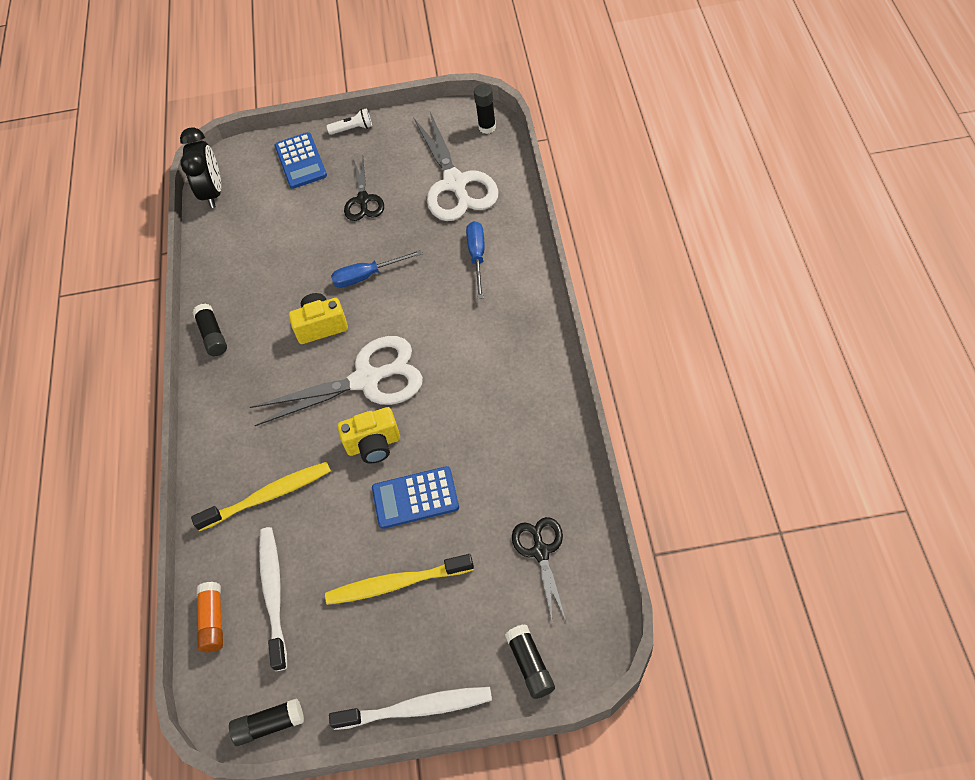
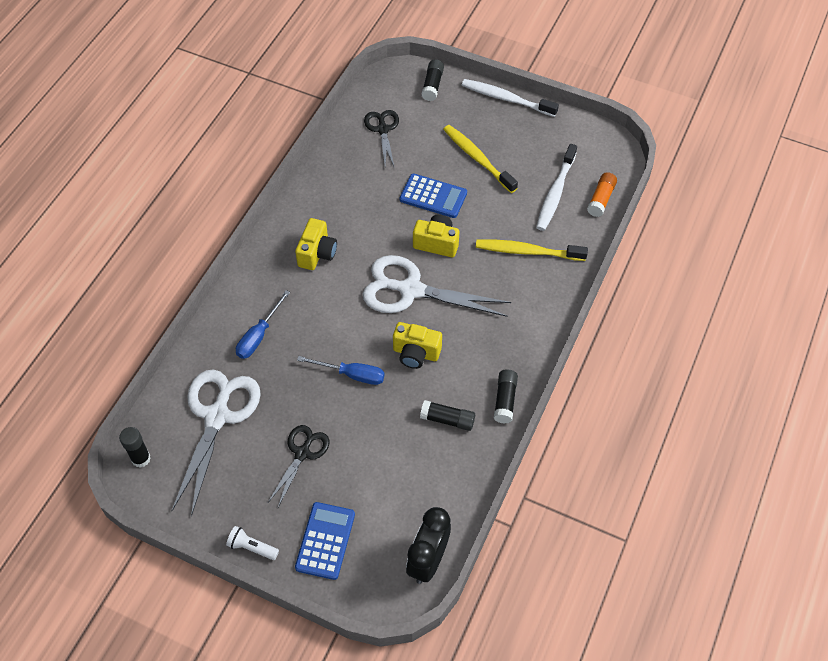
camera: 155 degrees left, 0 degrees up
black glue stick [229,698,304,746] -> black glue stick moved to [420,400,475,431]
yellow toothbrush [325,554,474,605] -> yellow toothbrush turned 150 degrees counterclockwise [443,125,518,193]
black scissors [512,517,566,620] -> black scissors turned 150 degrees clockwise [364,110,399,168]
none -> yellow camera [295,218,337,270]

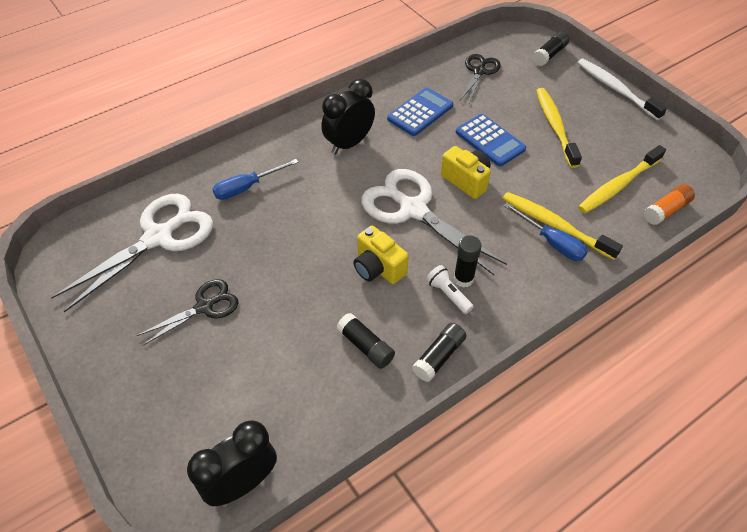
camera: 30 degrees right, 5 degrees down
black glue stick [119,427,151,468] -> black glue stick moved to [453,235,482,287]
white flashlight [226,526,279,560] -> white flashlight moved to [426,265,474,314]
yellow camera [295,218,337,270] -> black clock [321,79,375,154]
blue calculator [295,502,355,580] -> blue calculator moved to [387,87,453,136]
blue screwdriver [297,356,385,385] -> blue screwdriver moved to [503,203,588,261]
white toothbrush [536,144,577,231] -> yellow toothbrush [578,145,666,213]

